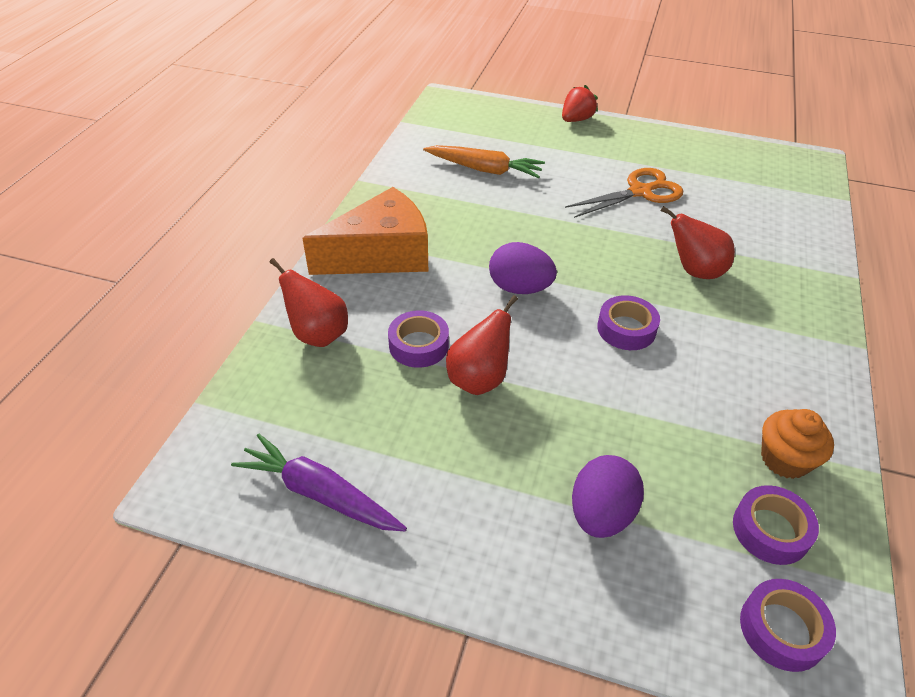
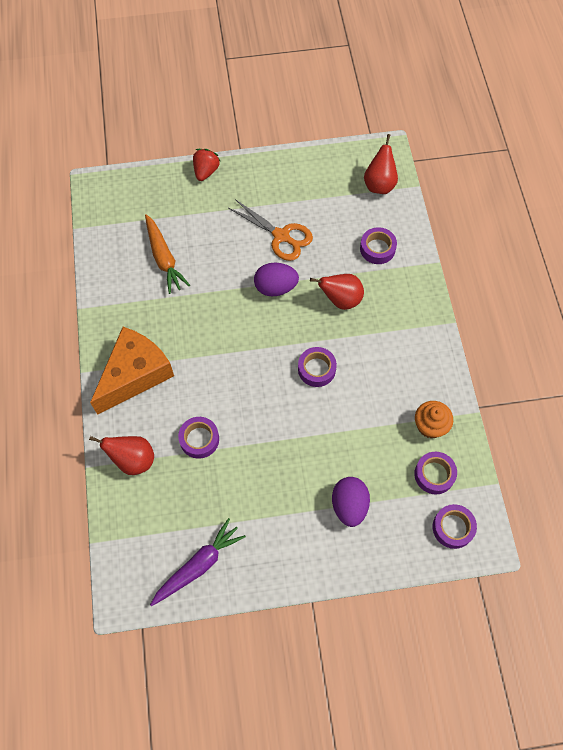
camera: 25 degrees left, 20 degrees up
purple carrot [231,433,407,531] -> purple carrot turned 135 degrees clockwise [150,518,246,606]
orange carrot [423,145,545,178] -> orange carrot turned 75 degrees clockwise [145,214,190,294]
red pear [446,295,518,395] -> red pear moved to [364,134,398,194]
purple egg [489,242,557,294] -> purple egg moved to [254,263,299,296]
orange scissors [565,168,683,218] -> orange scissors turned 90 degrees clockwise [228,199,313,261]
none -> purple tape [360,227,397,264]

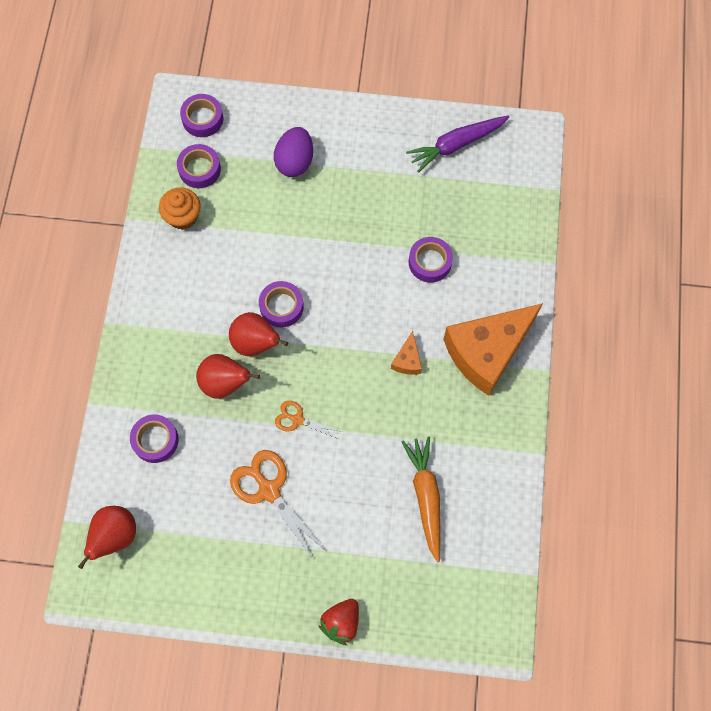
camera: 165 degrees left, 5 degrees up
red pear [89,436,154,475] -> red pear moved to [229,312,288,356]
purple egg [254,263,299,296] -> orange scissors [275,401,342,439]
none -> orange cheese [391,331,422,375]

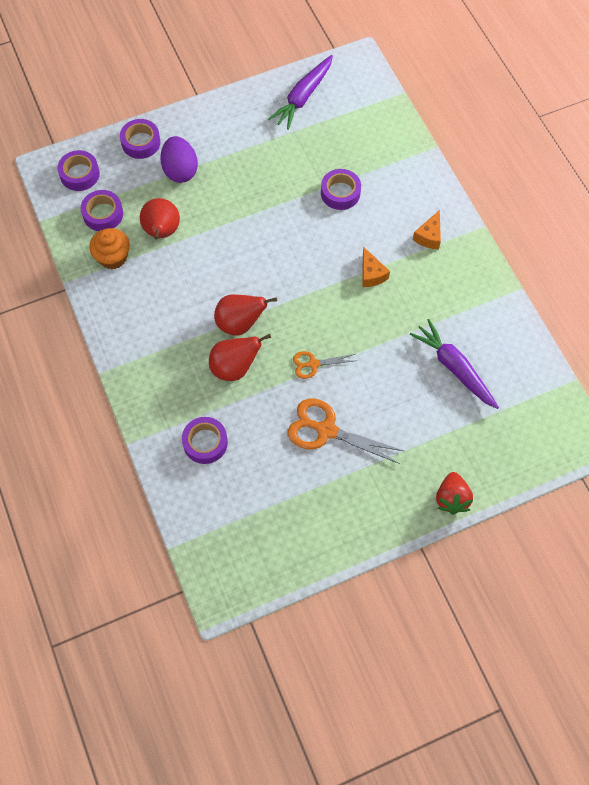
camera: 30 degrees left, 5 degrees down
red pear [78,506,136,569] -> red pear moved to [140,198,180,240]
purple tape [259,281,304,328] -> purple tape moved to [120,119,161,159]
orange carrot [402,436,440,562] -> purple carrot [409,319,499,409]
orange cheese [443,303,543,396] -> orange cheese [413,210,441,249], size x0.42

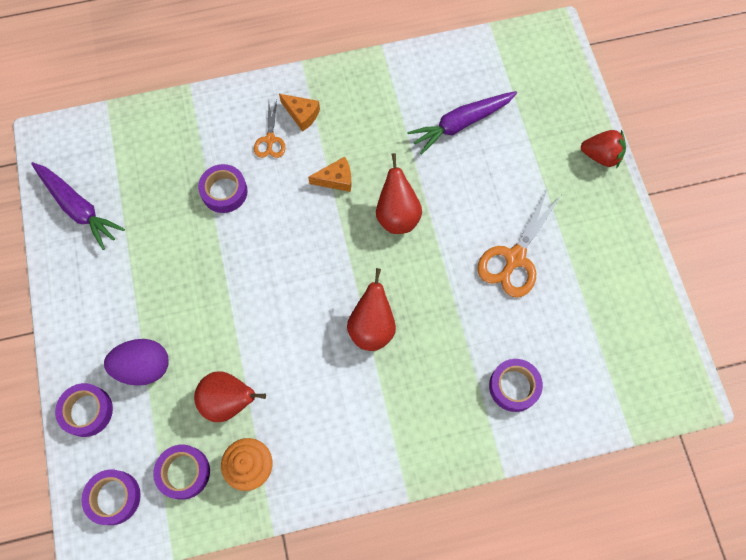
camera: 80 degrees left, 5 degrees up
red pear [209,334,271,381] -> red pear moved to [376,153,422,234]
orange scissors [293,351,355,379] -> orange scissors moved to [254,100,286,158]

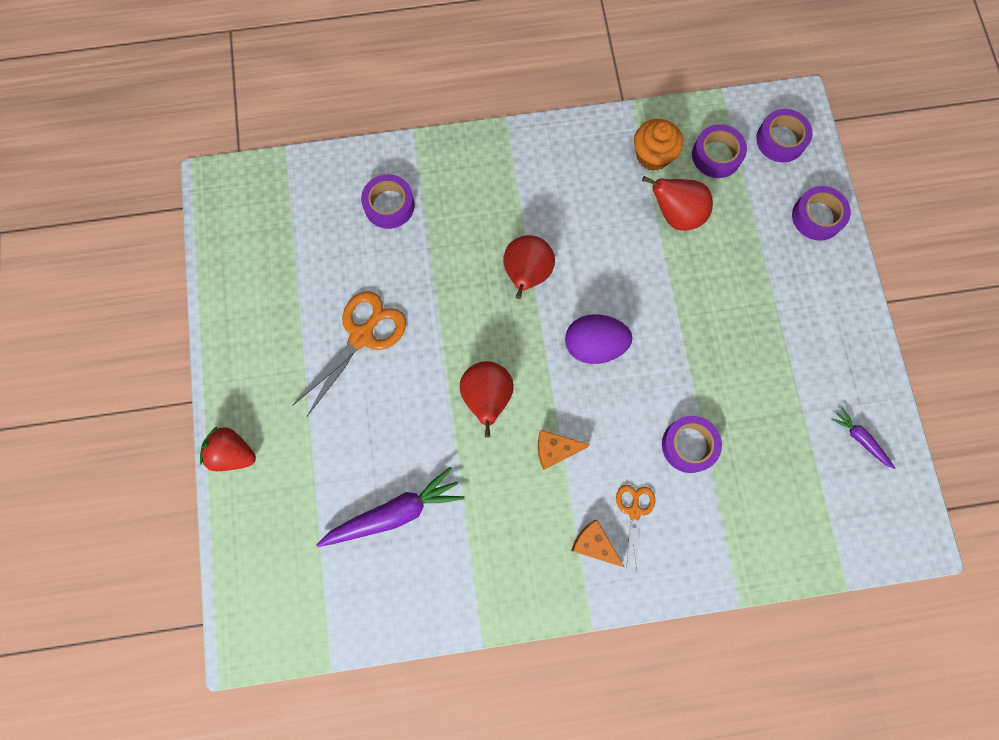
camera: 175 degrees left, 5 degrees up
purple carrot [31,162,125,250] -> purple carrot [831,407,895,469], size x0.52
purple egg [104,339,169,386] -> purple egg moved to [565,314,632,364]

